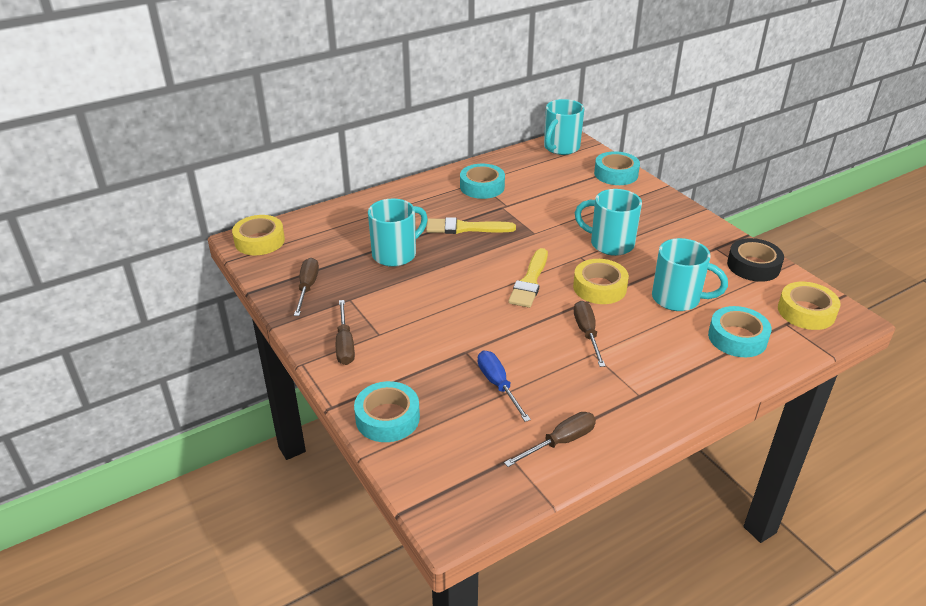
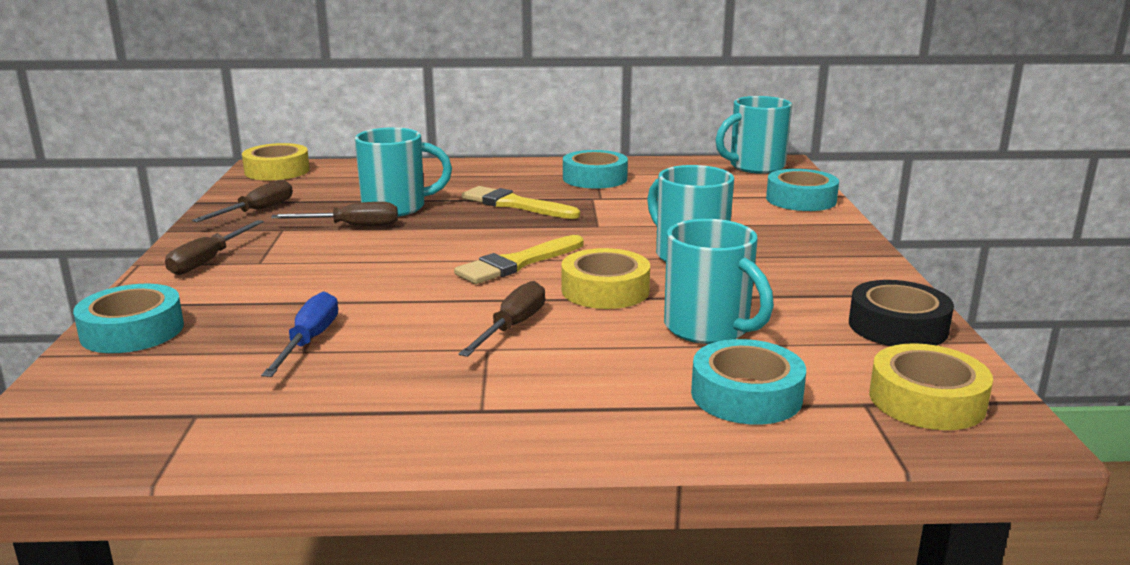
camera: 30 degrees right, 15 degrees down
brown screwdriver [504,412,596,467] -> brown screwdriver moved to [271,202,398,226]

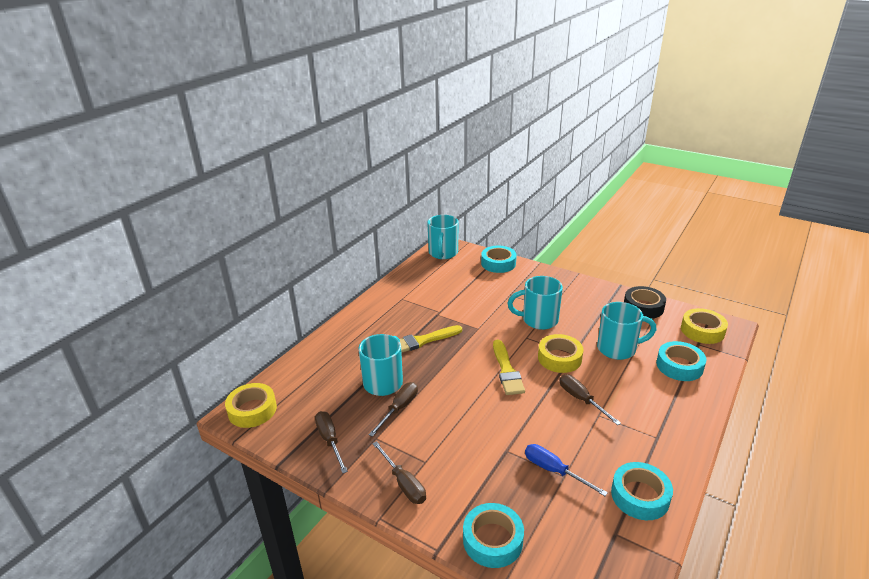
camera: 55 degrees left, 10 degrees up
turquoise tape [563,150,628,189] -> turquoise tape moved to [611,462,673,520]

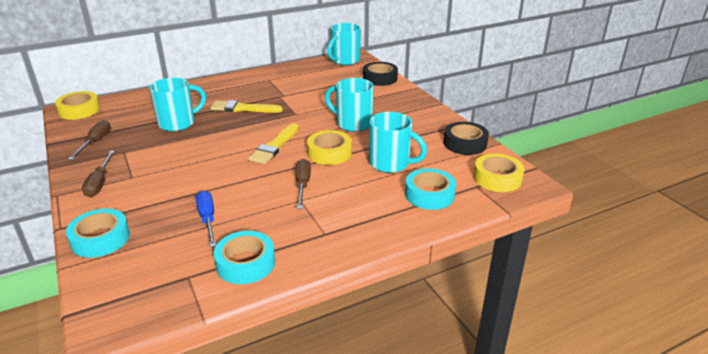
camera: 30 degrees right, 0 degrees up
brown screwdriver [368,382,418,437] -> none
turquoise tape [481,246,517,273] -> black tape [363,62,398,86]

